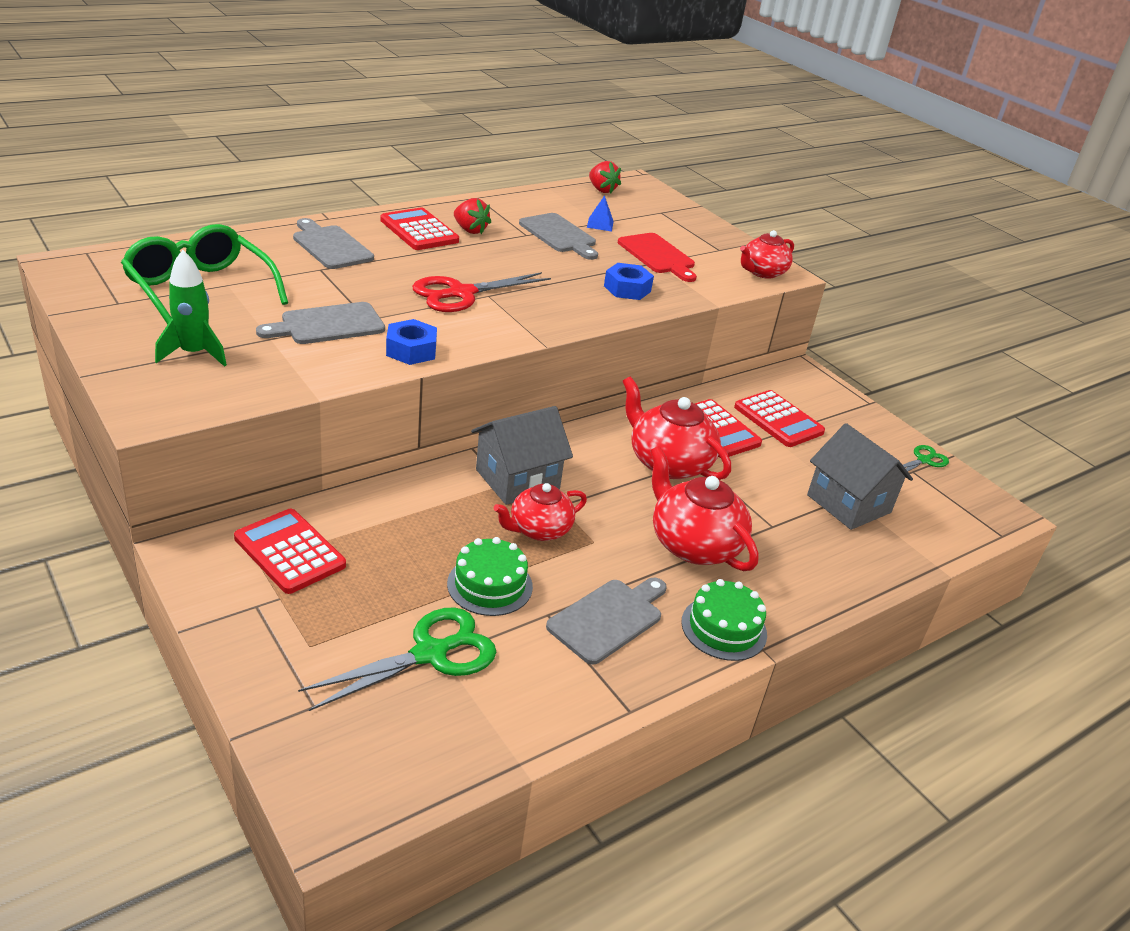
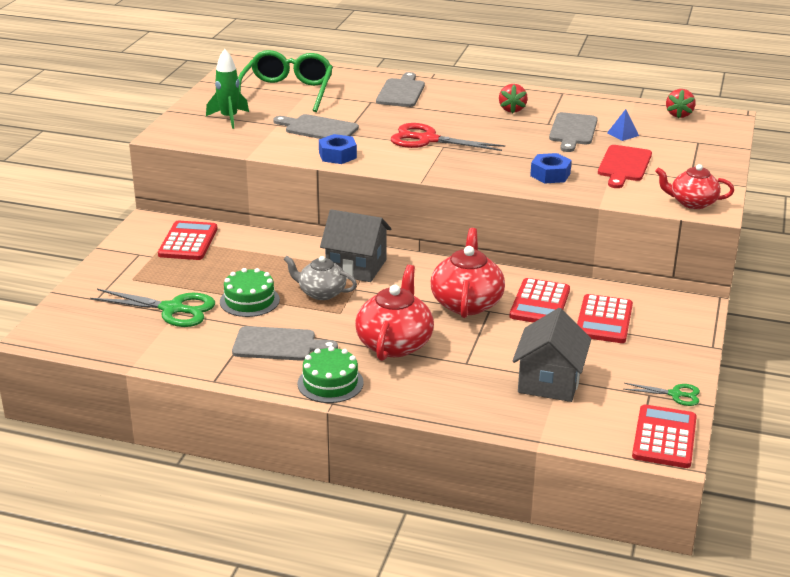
camera: 55 degrees right, 5 degrees down
red calculator [380,208,459,250] -> red calculator moved to [632,405,697,468]
red teapot [494,483,587,541] -> grey teapot [284,256,357,300]

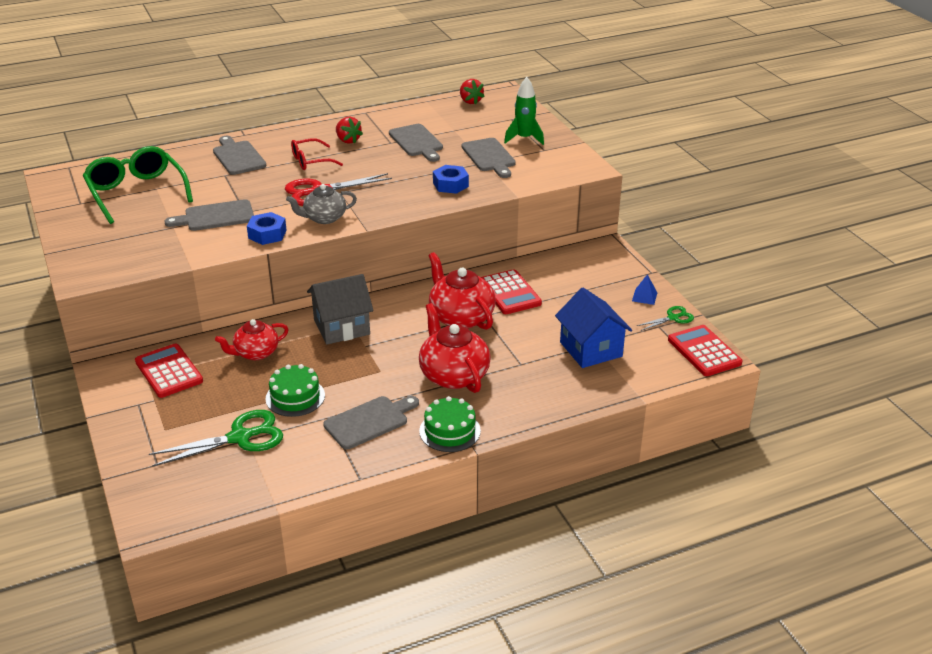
camera: 40 degrees left, 5 degrees up
green rocket [206,49,249,129] -> green rocket moved to [504,77,544,145]
grey teapot [284,256,357,300] -> grey teapot moved to [286,184,357,224]
grey house [512,308,591,402] -> blue house [555,287,632,368]
red calculator [577,294,633,343] -> none
red cutting board [598,145,652,188] -> grey cutting board [461,138,516,178]
blue pyramid [607,109,639,141] -> blue pyramid moved to [632,274,657,305]
red teapot [655,164,734,209] -> red teapot moved to [215,319,289,360]
none -> red glasses [291,138,343,170]

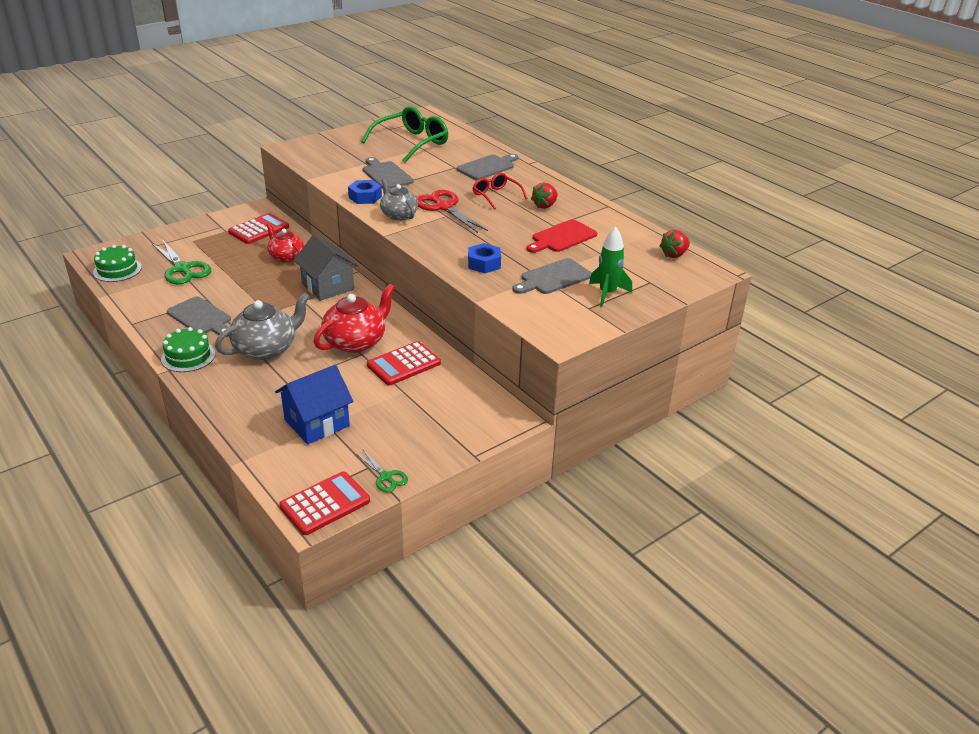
camera: 75 degrees right, 0 degrees up
green cake [266,364,325,417] -> green cake moved to [93,245,142,282]
grey cutting board [389,124,443,162] -> red cutting board [527,220,597,253]
red teapot [419,303,491,393] -> grey teapot [215,293,310,360]
blue pyramid [632,274,657,305] -> none

